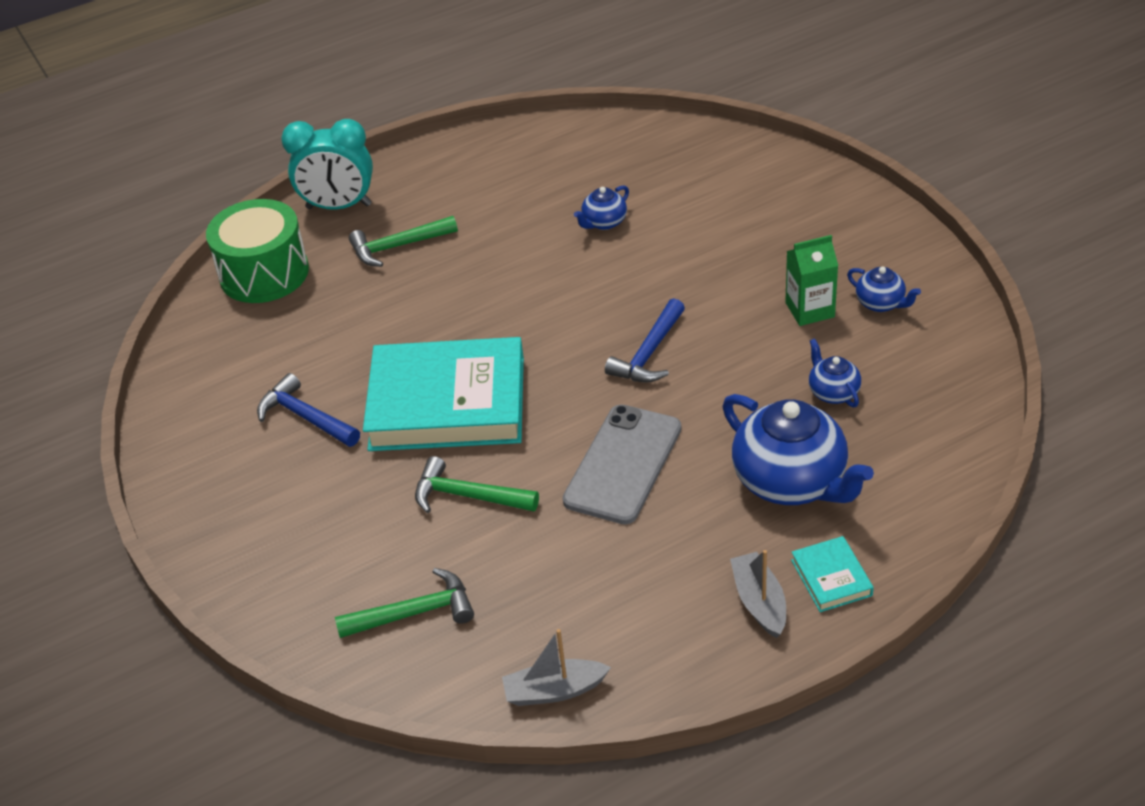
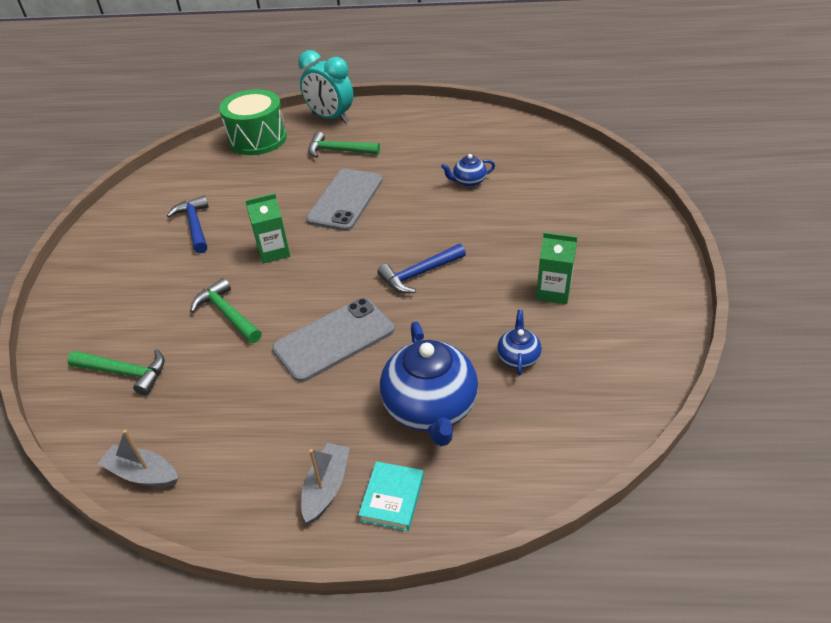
camera: 30 degrees right, 0 degrees up
turquoise book [363,337,524,451] -> green carton [245,193,290,264]
blue teapot [847,266,921,312] -> none
none -> grey phone [306,169,382,231]

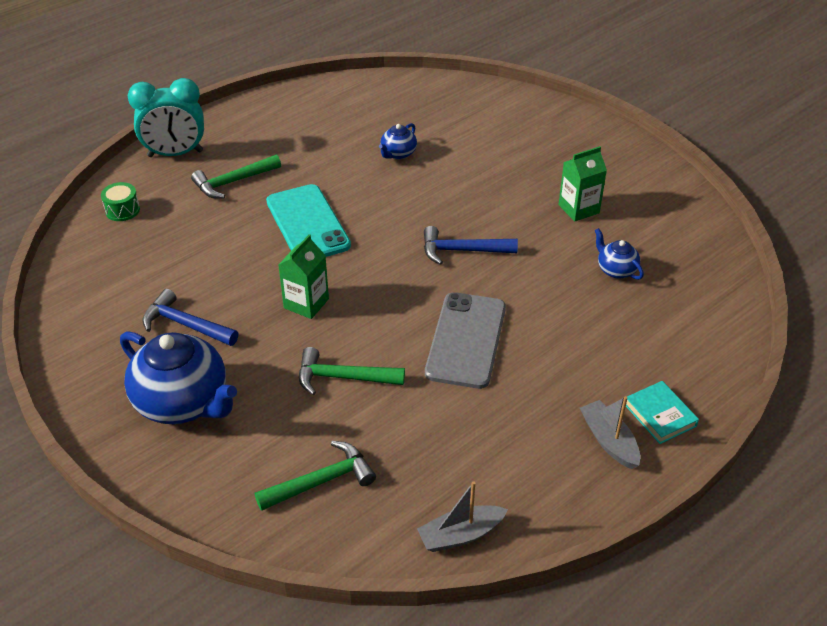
camera: 45 degrees left, 0 degrees up
green drum [219,89,287,155] -> green drum [101,182,140,221], size x0.45
grey phone [306,169,382,231] -> turquoise phone [266,184,351,257]
blue hammer [377,244,466,293] -> blue hammer turned 75 degrees clockwise [424,226,518,265]
blue teapot [380,322,478,446] -> blue teapot moved to [120,331,237,424]

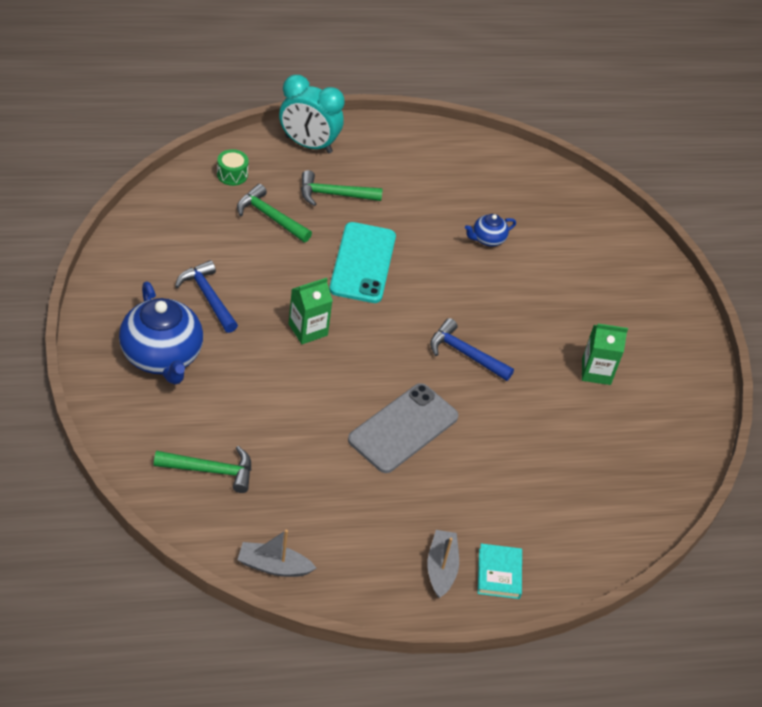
camera: 25 degrees right, 5 degrees up
green hammer [299,347,405,395] -> green hammer moved to [237,184,312,242]
blue teapot [595,228,644,280] -> none

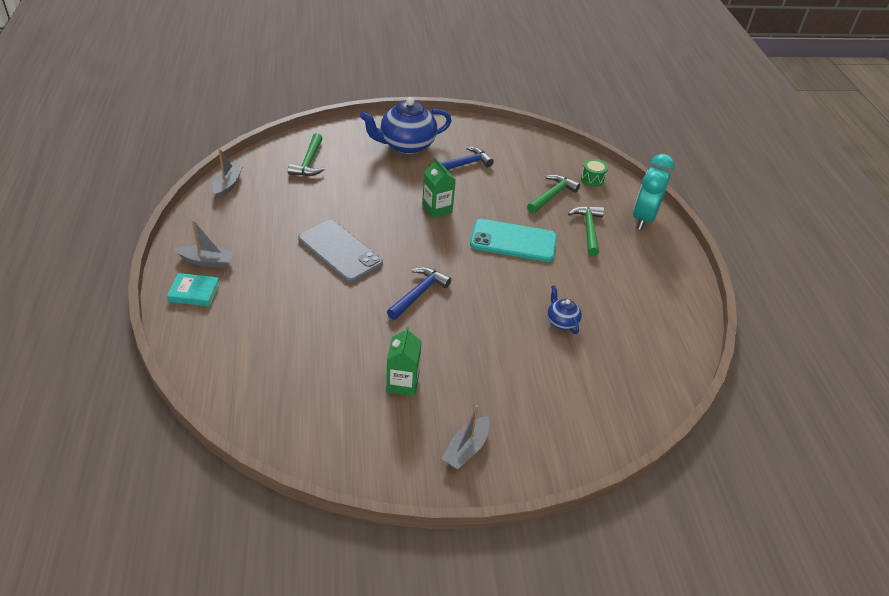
camera: 95 degrees right, 5 degrees down
none -> grey boat [441,405,490,470]

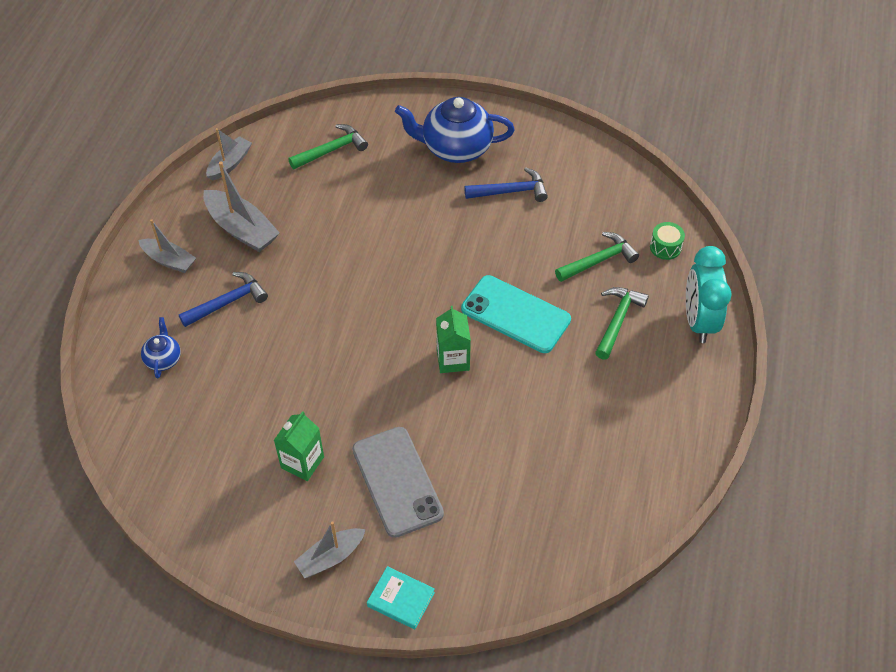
camera: 25 degrees right, 10 degrees up
turquoise book [167,273,220,306] -> turquoise book moved to [367,566,435,629]
green hammer [288,133,325,176] -> green hammer turned 150 degrees counterclockwise [288,124,368,169]
grey phone [298,220,383,283] -> grey phone moved to [352,427,444,538]
blue hammer [387,267,452,320] -> blue hammer moved to [179,272,268,327]
green carton [422,158,456,218] -> green carton moved to [436,306,471,373]
blue teapot [547,285,582,334] -> blue teapot moved to [141,317,181,379]
turquoise clock [633,154,674,230] -> turquoise clock turned 45 degrees counterclockwise [686,246,732,343]
none -> grey boat [203,162,280,252]

